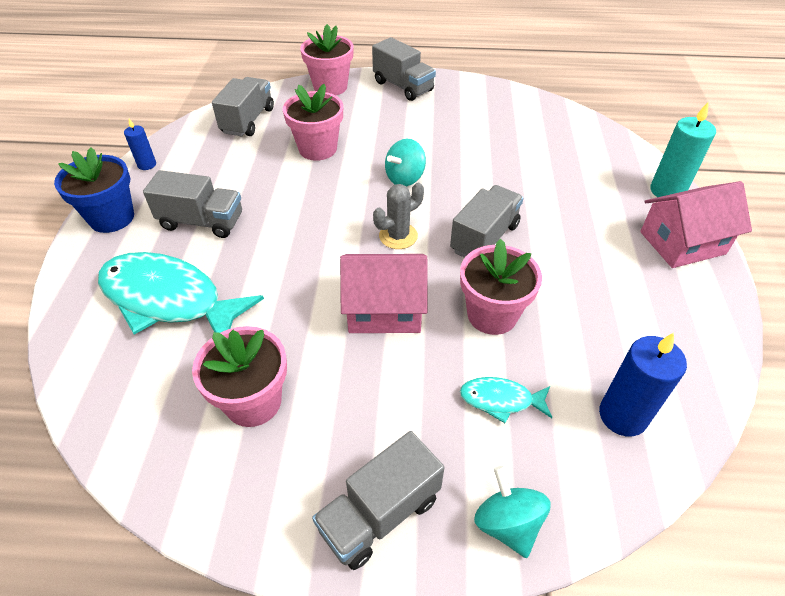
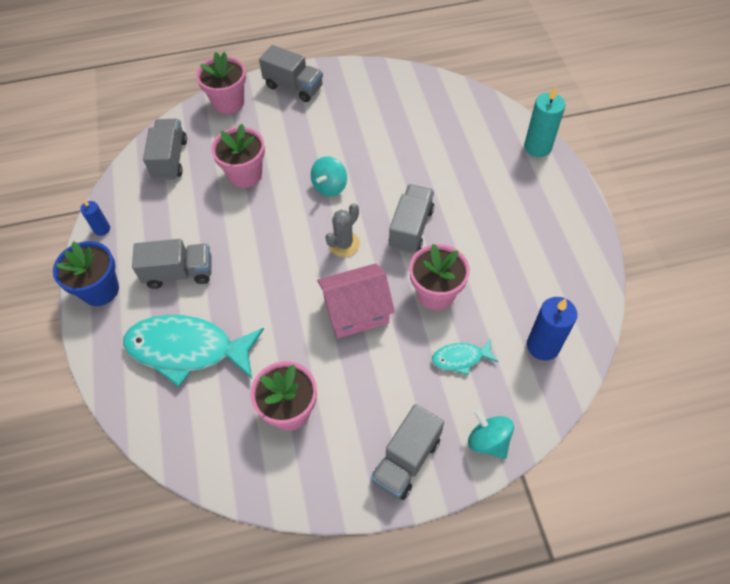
camera: 15 degrees left, 10 degrees up
pink house [640,181,752,268] -> none

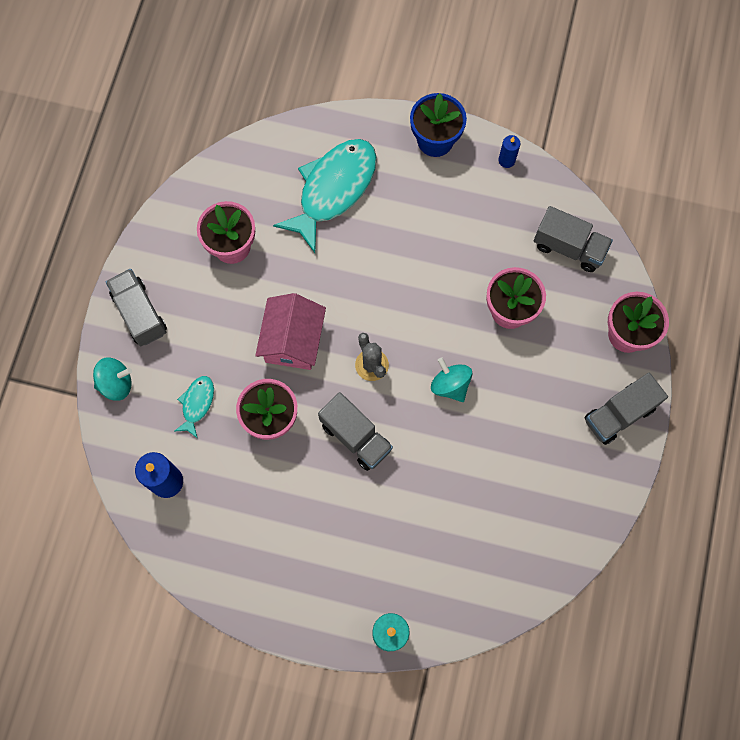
camera: 115 degrees right, 15 degrees up
grey truck [132,239,212,289] -> none

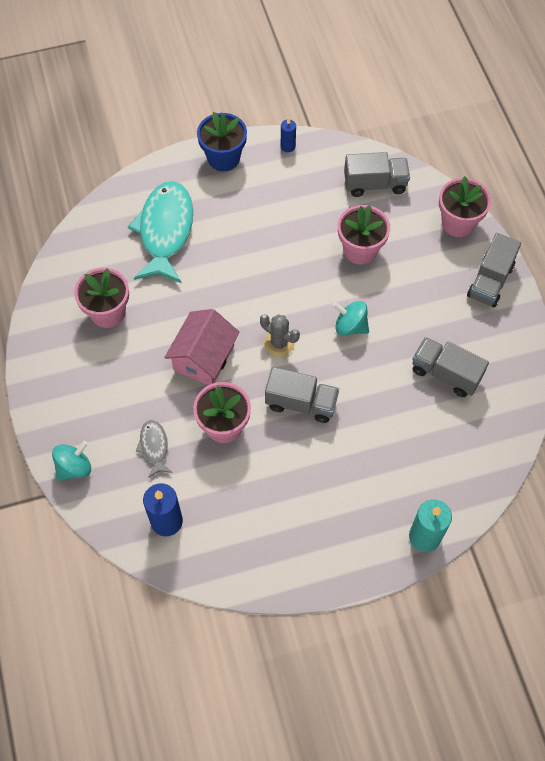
camera: 30 degrees left, 10 degrees down
grey truck [106,269,167,346] -> grey truck moved to [412,337,489,397]
turquoise fish [175,376,214,439] -> grey fish [136,420,172,478]
pink house [255,293,326,370] -> pink house turned 45 degrees clockwise [164,309,240,385]

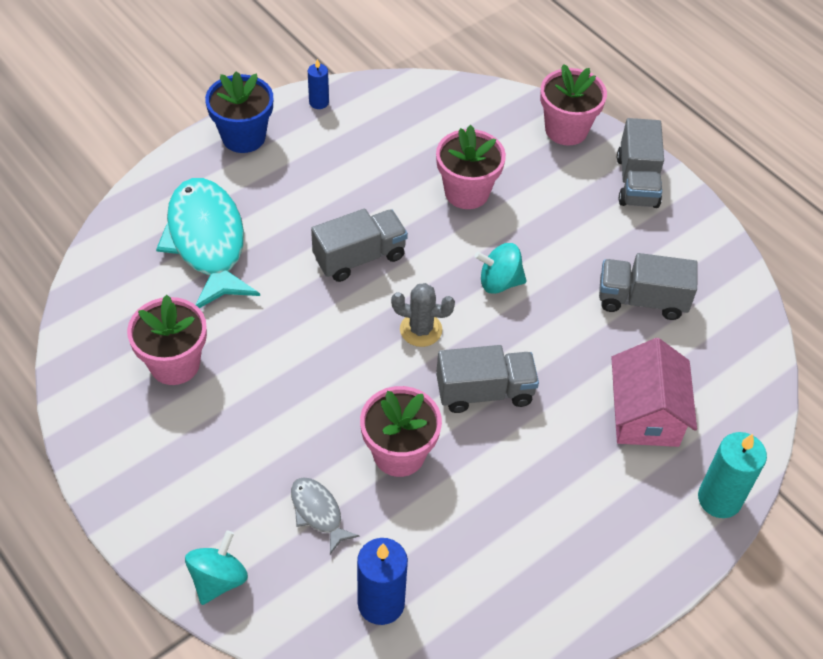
camera: 25 degrees left, 10 degrees down
pink house [164,309,240,385] -> pink house moved to [611,338,697,447]
grey truck [344,152,410,197] -> grey truck moved to [311,209,408,282]

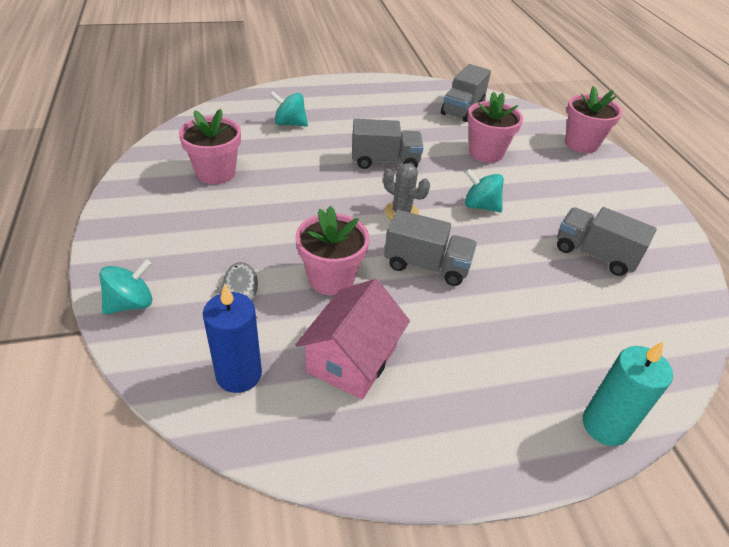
camera: 25 degrees right, 10 degrees down
turquoise fish [156,178,260,308] -> turquoise spinning top [270,91,308,126]
blue flower pot [205,71,273,153] -> none
blue candle [308,59,329,109] -> none
pink house [611,338,697,447] -> pink house moved to [295,279,410,400]
grey truck [617,118,664,208] -> grey truck moved to [441,64,491,122]

